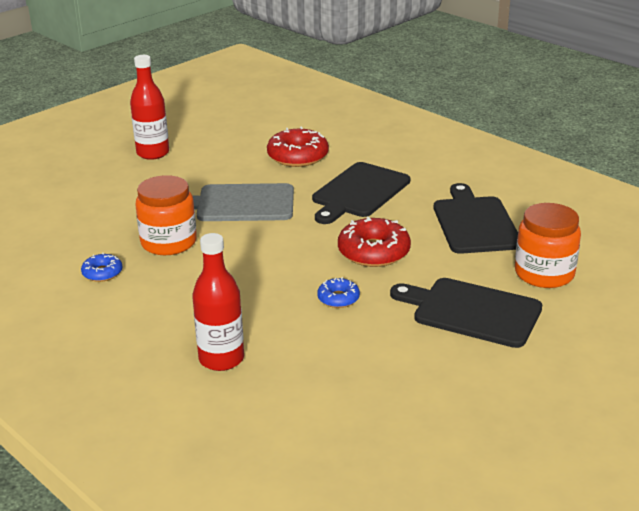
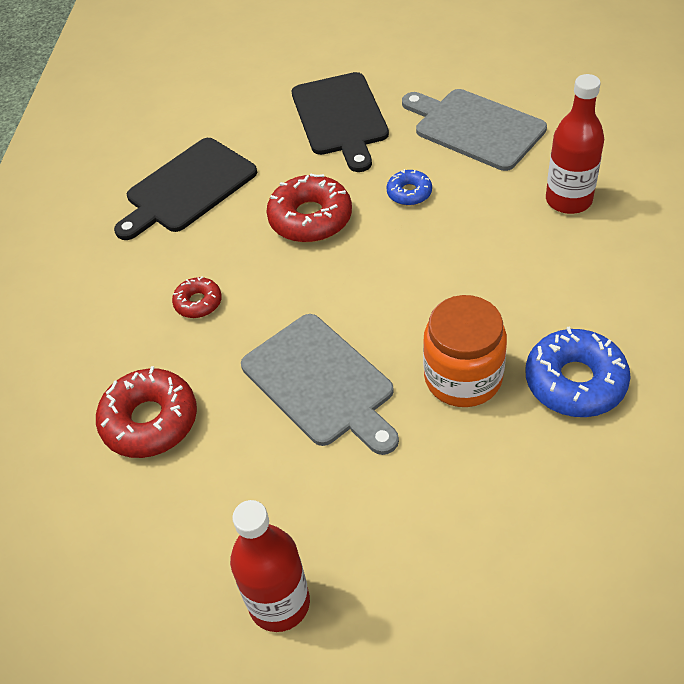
camera: 125 degrees left, 20 degrees up
blue donut [81,253,122,282] -> blue donut [526,327,631,417], size x1.84
black cutting board [312,162,410,224] -> red donut [172,277,222,318]
orange jar [515,203,581,288] -> none
none -> grey cutting board [402,89,547,171]

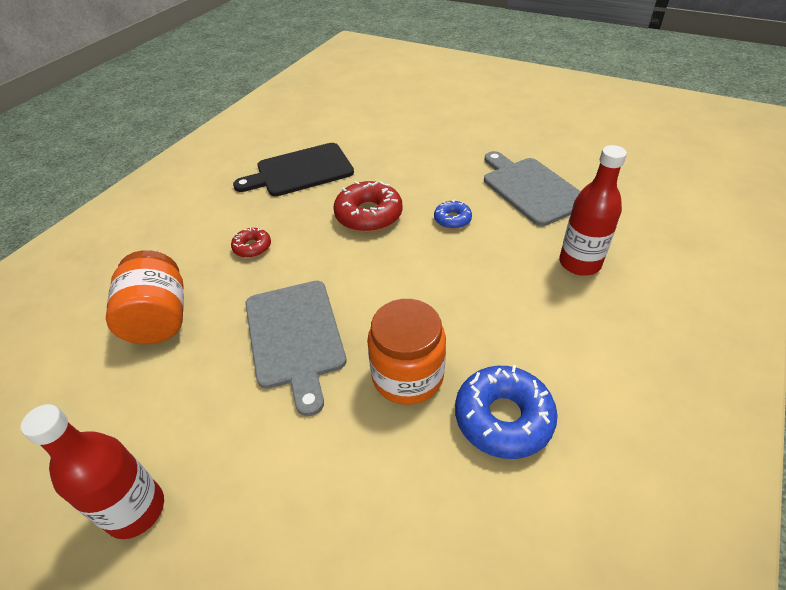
camera: 20 degrees right, 5 degrees down
red donut [96,366,197,458] -> orange jar [106,250,184,344]
black cutting board [292,72,389,172] -> none

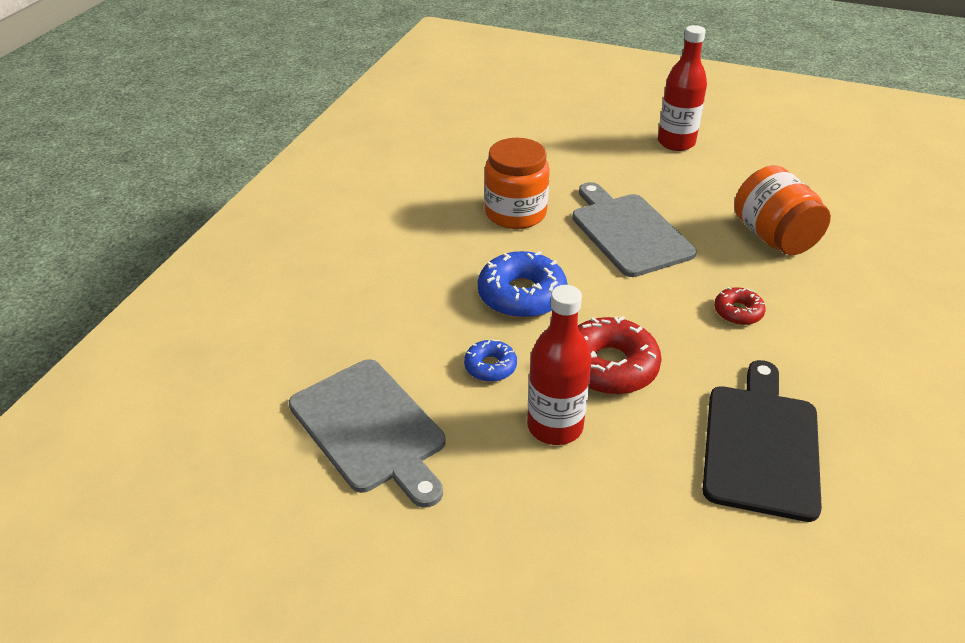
camera: 170 degrees right, 5 degrees down
black cutting board [233,143,354,196] -> black cutting board turned 45 degrees counterclockwise [703,360,822,522]
blue donut [455,365,558,459] -> blue donut moved to [478,251,567,318]
red bottle [559,145,627,275] -> red bottle moved to [527,285,592,445]

